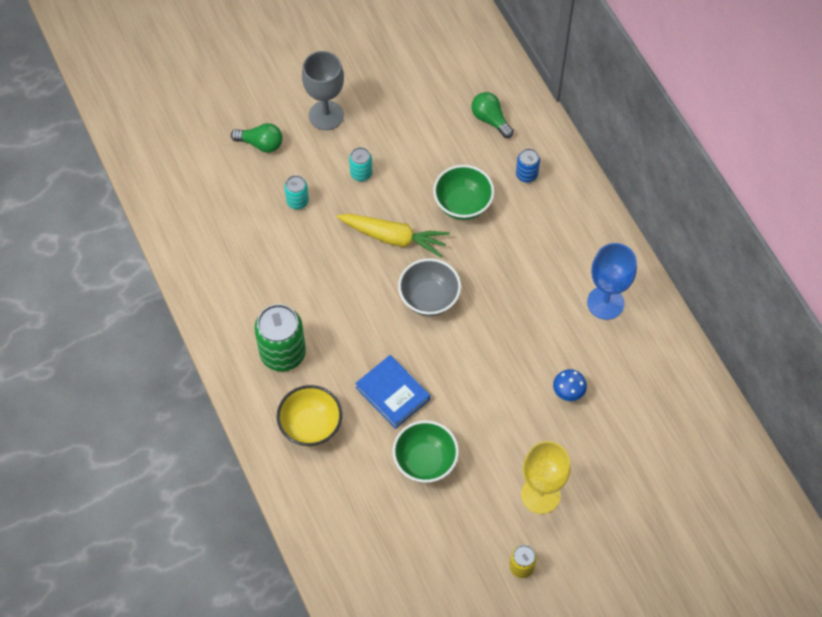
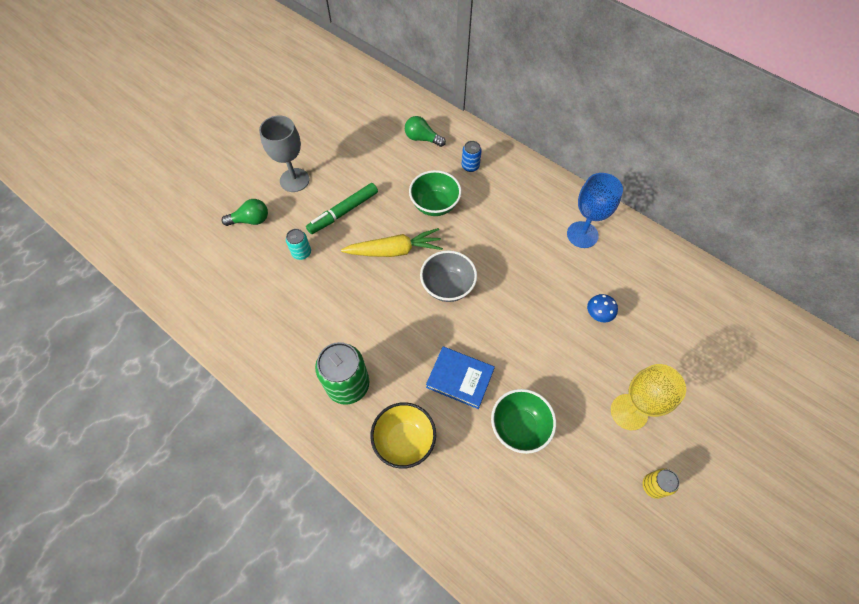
camera: 25 degrees left, 0 degrees up
turquoise can [349,147,372,181] -> green marker [306,183,378,234]

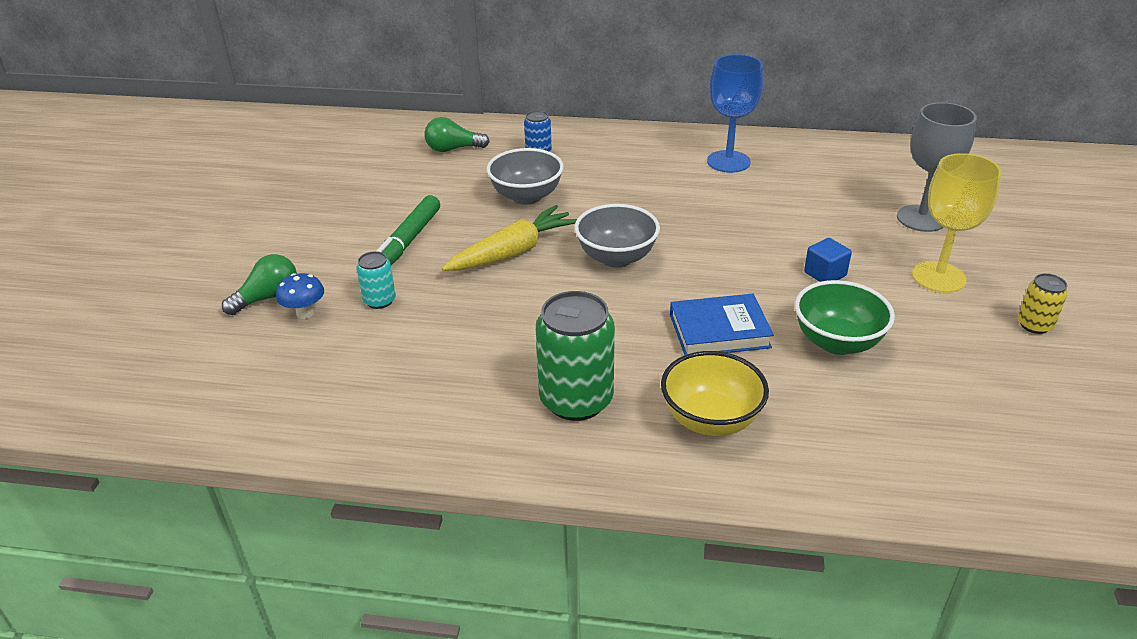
camera: 30 degrees left, 25 degrees down
grey goblet [259,116,310,192] -> grey goblet moved to [897,102,977,232]
green bowl [409,170,461,216] -> grey bowl [487,148,564,205]
blue mushroom [587,294,618,322] -> blue mushroom moved to [276,273,324,319]
none -> blue cube [804,238,852,282]

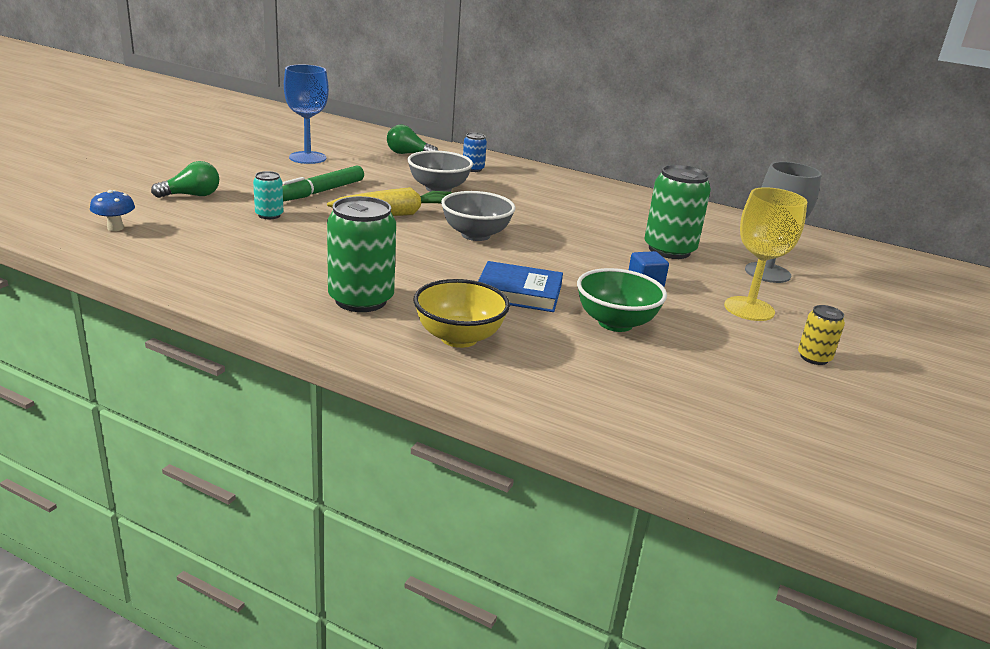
camera: 15 degrees right, 10 degrees down
blue mushroom [276,273,324,319] -> blue mushroom moved to [90,190,135,231]
blue goblet [707,54,763,173] -> blue goblet moved to [284,65,329,164]
none -> green can [644,165,711,259]

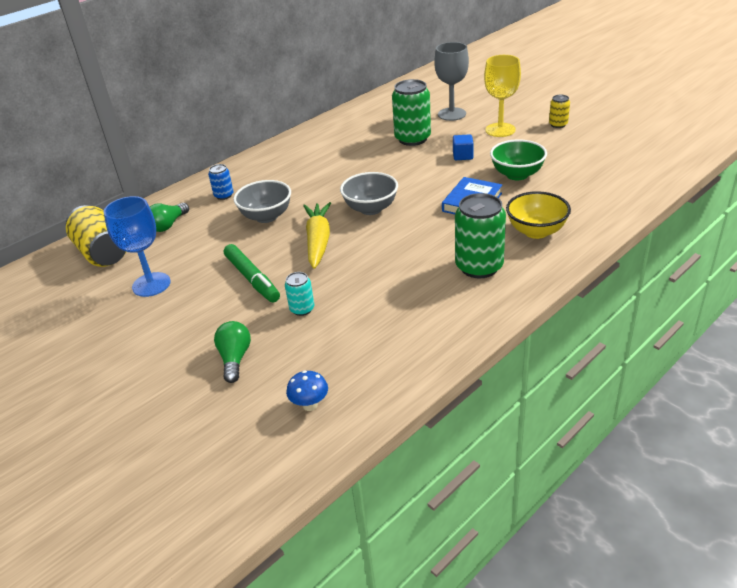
camera: 65 degrees left, 10 degrees up
none -> yellow can [66,205,126,267]

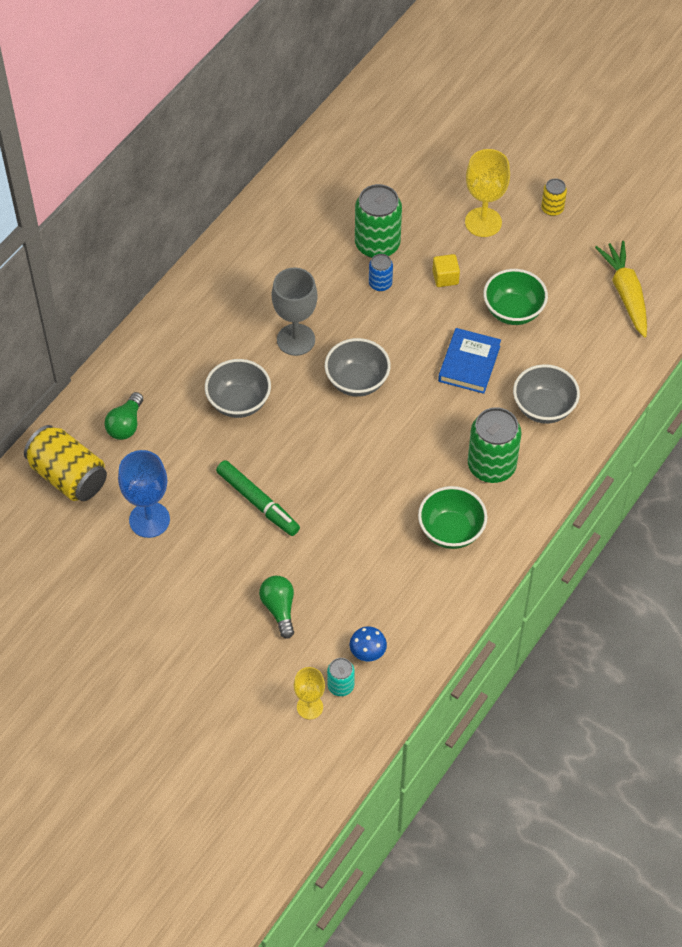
camera: 15 degrees left, 20 degrees up
blue can [208,164,234,200] -> blue can moved to [369,254,393,291]
turquoise can [285,272,314,316] -> turquoise can moved to [327,658,355,696]
yellow carrot [303,202,331,269] -> yellow carrot moved to [595,241,647,338]
grey goblet [434,42,469,121] -> grey goblet moved to [272,267,318,356]
blue cube [453,134,474,160] -> yellow cube [432,254,460,287]
yellow bowl [506,191,571,239] -> grey bowl [513,364,580,424]
none -> yellow goblet [294,667,325,719]
none -> green bowl [418,486,488,549]

